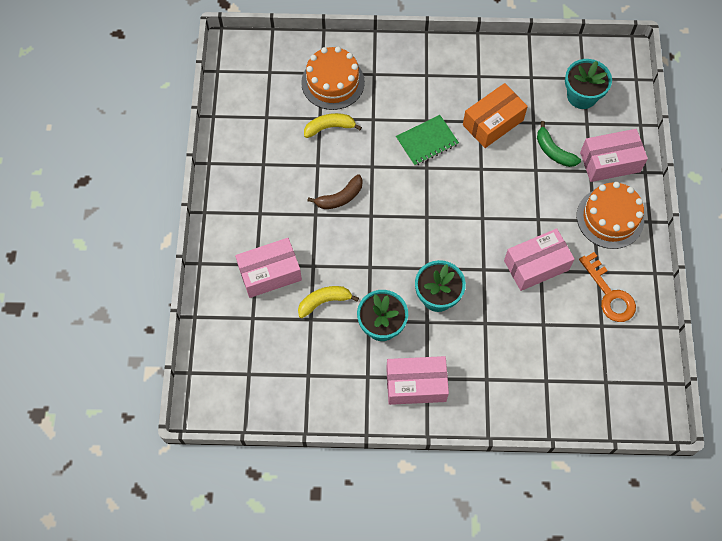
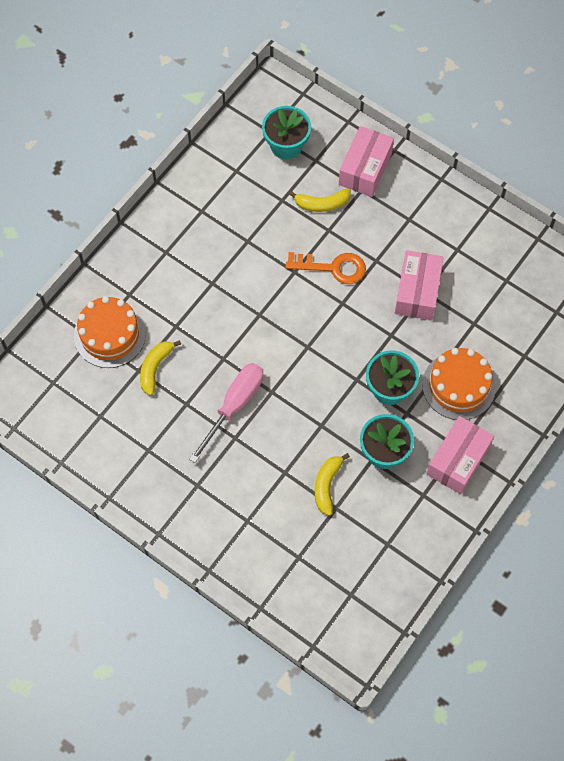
camera: 55 degrees left, 0 degrees up
pink box [235,238,302,298] -> none
brown banana [307,174,363,209] -> pink screwdriver [189,363,263,463]
green notebook [396,115,459,166] -> none
orange box [463,83,528,148] -> none
green banana [537,121,581,167] -> yellow banana [289,189,351,212]
orange cake [577,182,644,249] -> orange cake moved to [422,348,496,420]
orange key [579,252,636,322] -> orange key moved to [286,252,366,284]

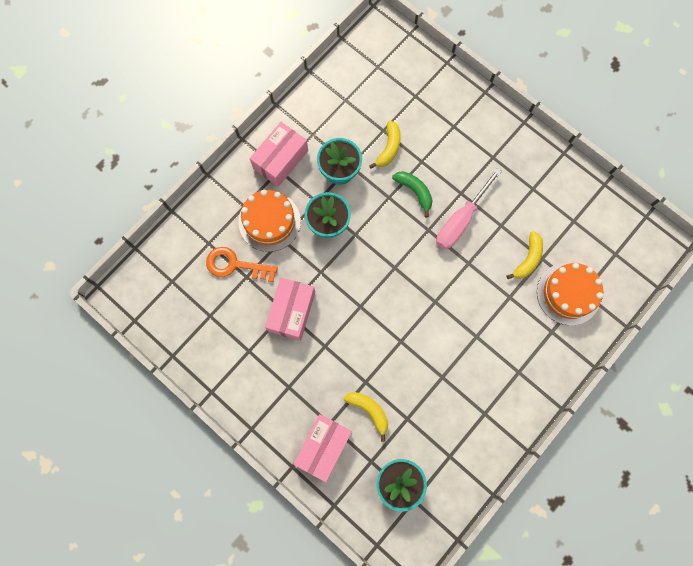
camera: 175 degrees left, 10 degrees up
orange key [286,252,366,284] -> orange key moved to [206,247,278,282]
yellow banana [289,189,351,212] -> yellow banana turned 45 degrees clockwise [344,392,388,442]
none -> green banana [392,171,433,217]

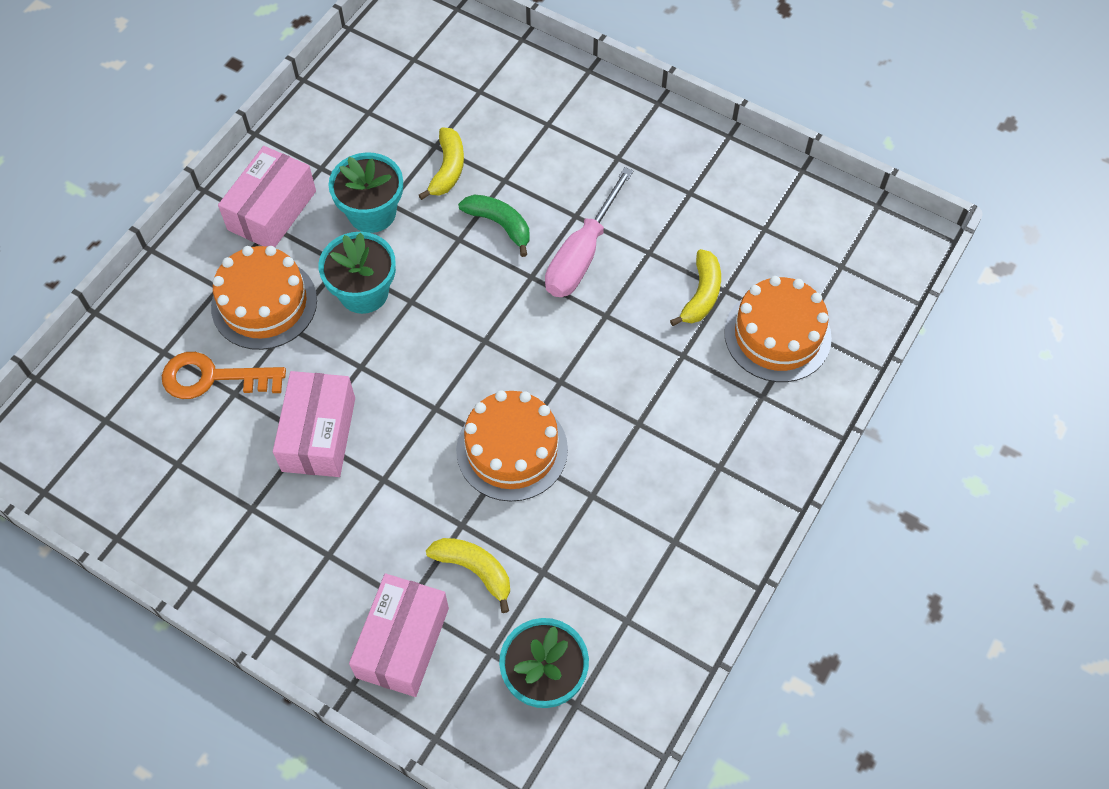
camera: 10 degrees left, 15 degrees down
none -> orange cake [456,390,568,501]

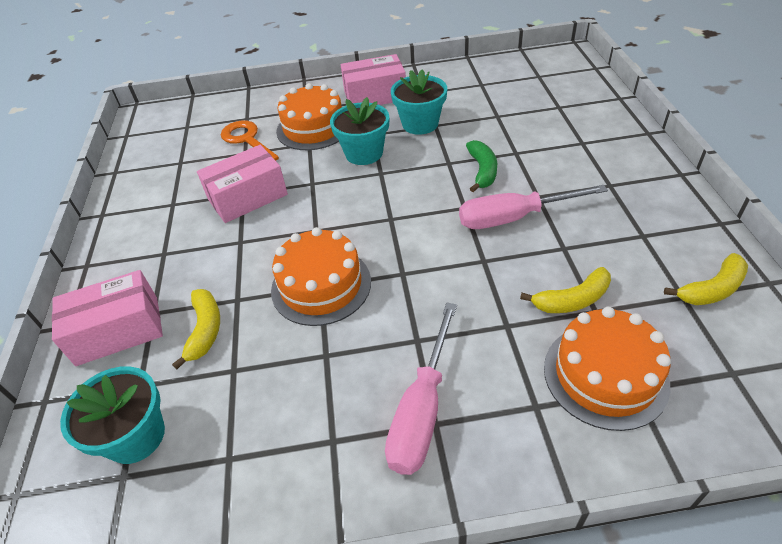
camera: 55 degrees right, 15 degrees down
yellow banana [419,127,464,200] -> yellow banana moved to [664,253,748,305]
none -> pink screwdriver [385,303,457,475]

